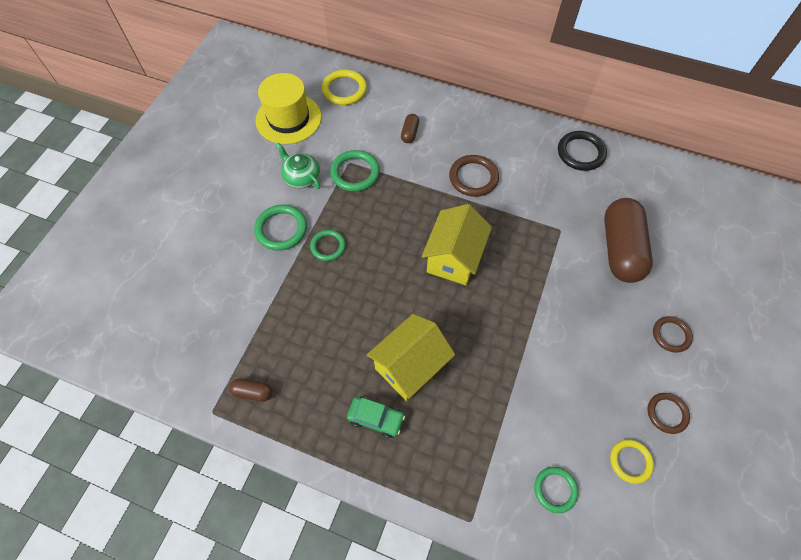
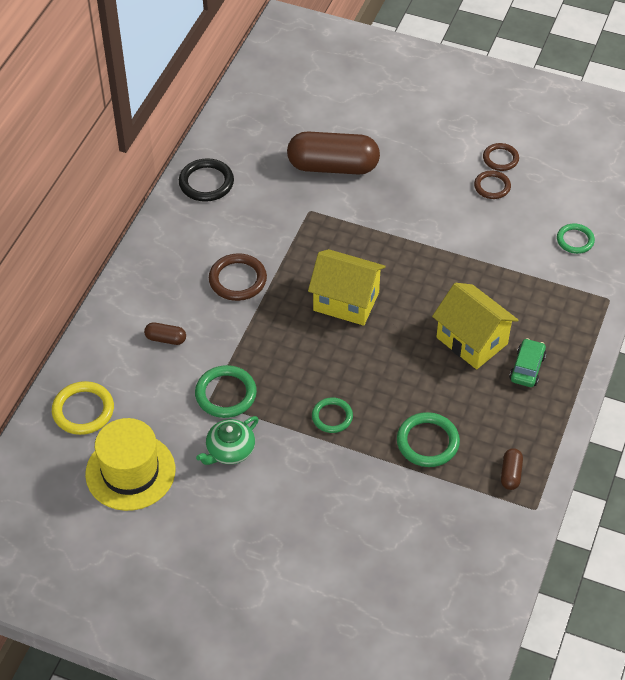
camera: 90 degrees left, 10 degrees down
green ring [254,205,307,251] -> green ring moved to [397,412,460,467]
yellow ring [610,439,654,484] -> none
brown ring [653,316,693,353] -> brown ring moved to [474,170,511,199]

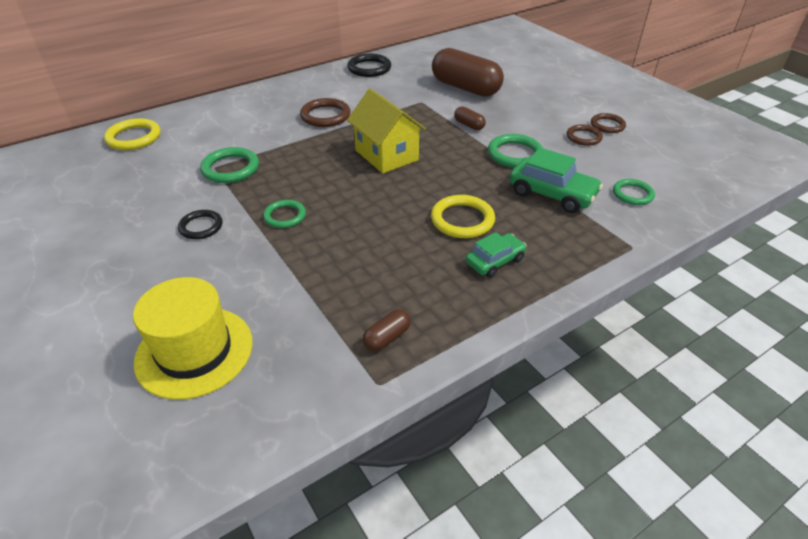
camera: 35 degrees right, 10 degrees down
yellow hat [85,418,175,511] -> yellow hat moved to [133,277,253,400]
brown capsule [144,322,186,345] -> brown capsule moved to [454,106,486,130]
green teapot [196,416,259,465] -> none
green ring [397,412,460,467] -> green ring moved to [488,134,543,168]
yellow house [432,283,518,369] -> yellow ring [431,195,495,238]
none -> black ring [178,210,222,239]
none -> green car [510,147,603,213]

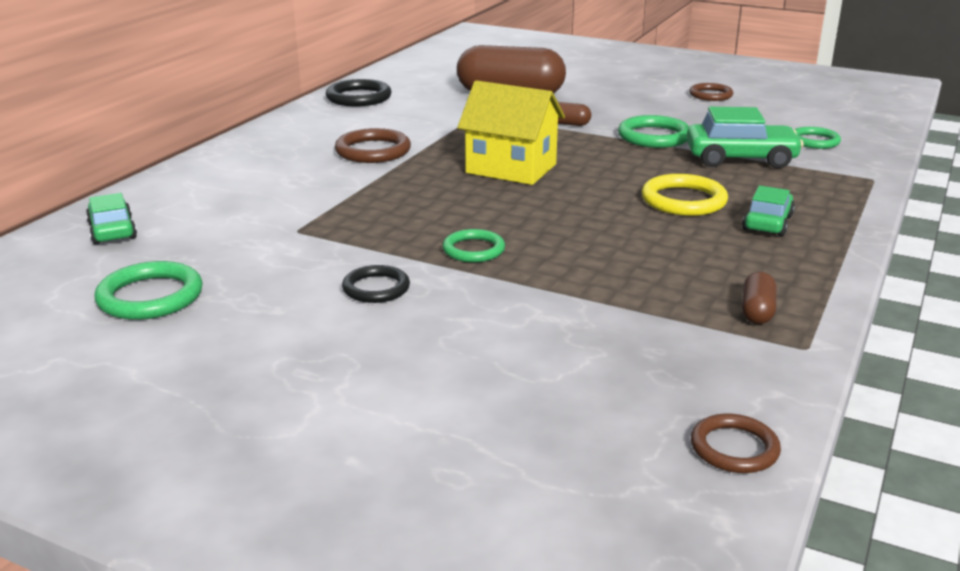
camera: 30 degrees left, 15 degrees down
yellow ring [104,118,161,150] -> green car [86,193,137,245]
yellow hat [133,277,253,400] -> none
green ring [200,147,259,183] -> green ring moved to [95,261,203,320]
brown ring [567,124,603,146] -> brown ring moved to [691,414,781,473]

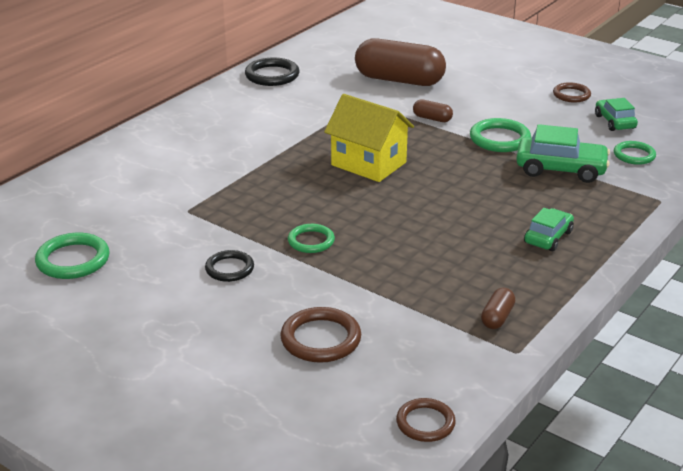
camera: 10 degrees right, 5 degrees up
green car [86,193,137,245] -> green car moved to [595,98,638,131]
brown ring [335,128,411,163] -> brown ring moved to [280,307,361,363]
yellow ring [642,174,728,216] -> none

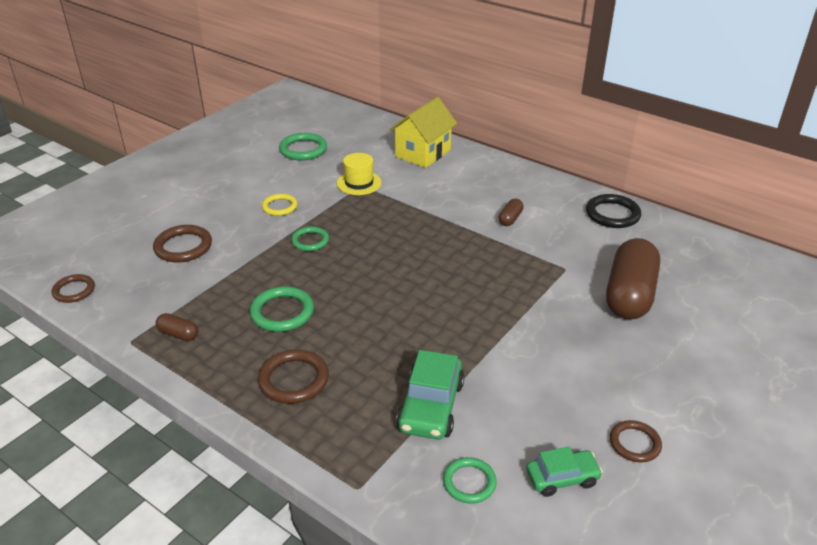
camera: 90 degrees right, 5 degrees up
black ring [205,250,254,282] -> yellow ring [262,194,298,216]
yellow house [324,94,414,182] -> yellow house moved to [389,97,457,168]
brown capsule [413,99,453,122] -> brown capsule moved to [499,199,524,226]
green ring [470,118,531,152] -> green ring moved to [250,286,314,332]
green car [524,208,574,251] -> brown ring [258,349,329,404]
none -> yellow hat [337,153,382,195]

